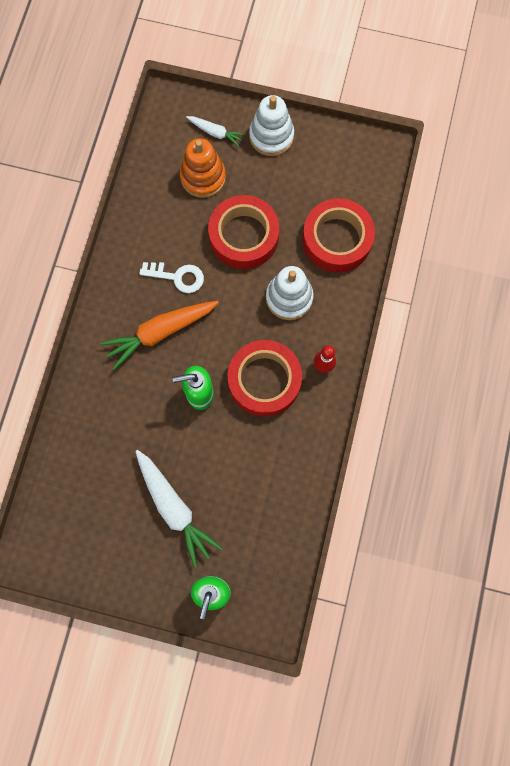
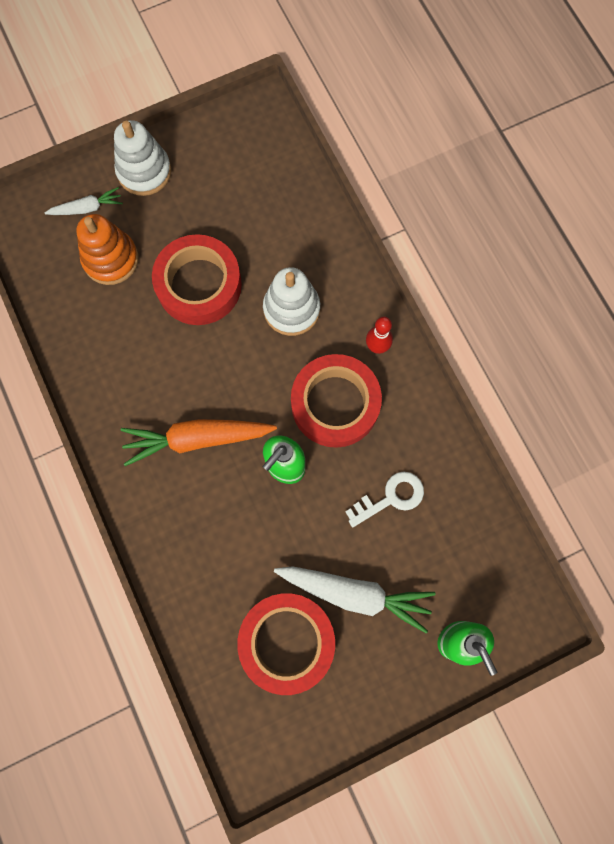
camera: 40 degrees left, 0 degrees up
orange carrot [100,301,219,370] -> orange carrot turned 60 degrees clockwise [121,419,277,466]
white key [139,262,204,293] -> white key moved to [345,471,424,527]
red tape [302,198,375,272] -> red tape moved to [237,593,335,695]

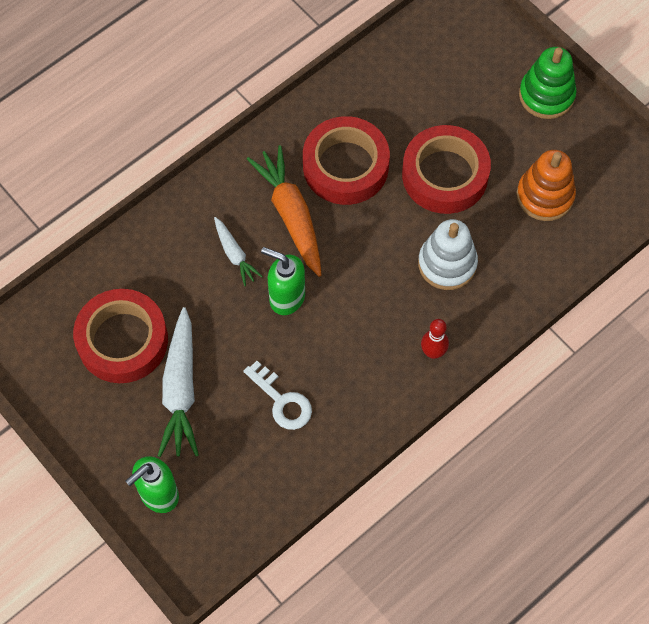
camera: 75 degrees right, 10 degrees down
white carrot [44,187,123,215] -> white carrot moved to [214,217,263,286]
orange stacking toy [76,214,139,285] -> orange stacking toy moved to [517,150,576,221]
white stacking toy [114,120,171,196] -> green stacking toy [519,47,577,119]
red tape [291,354,382,448] -> red tape moved to [303,116,390,205]

